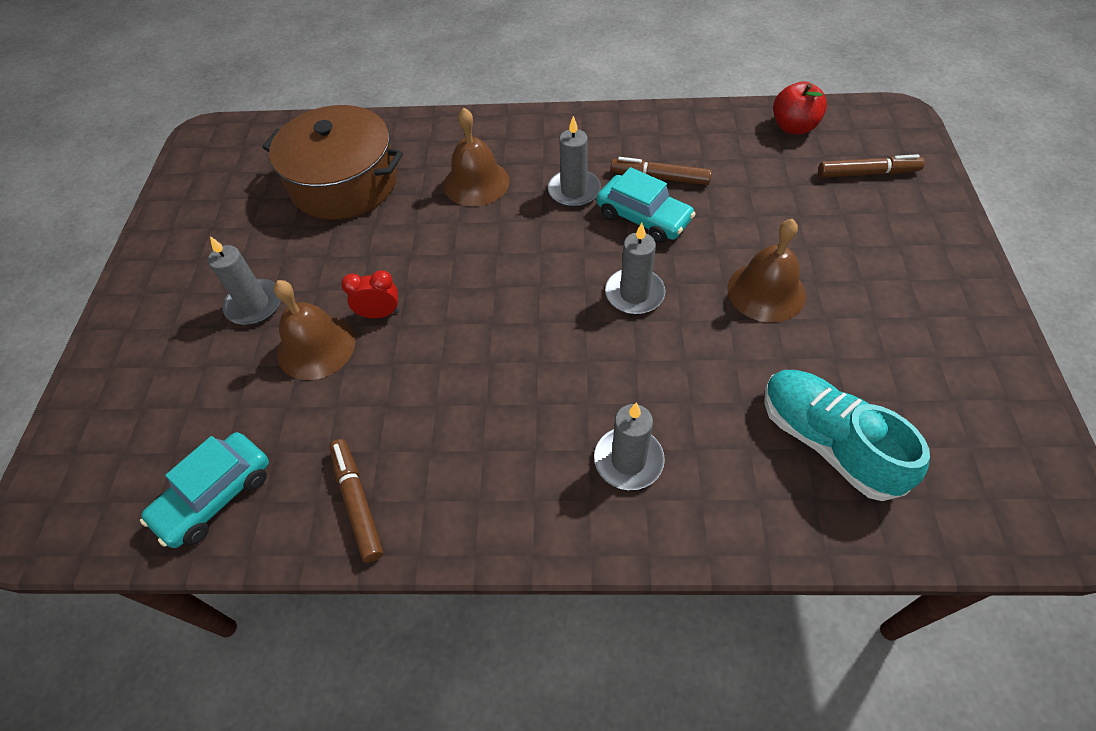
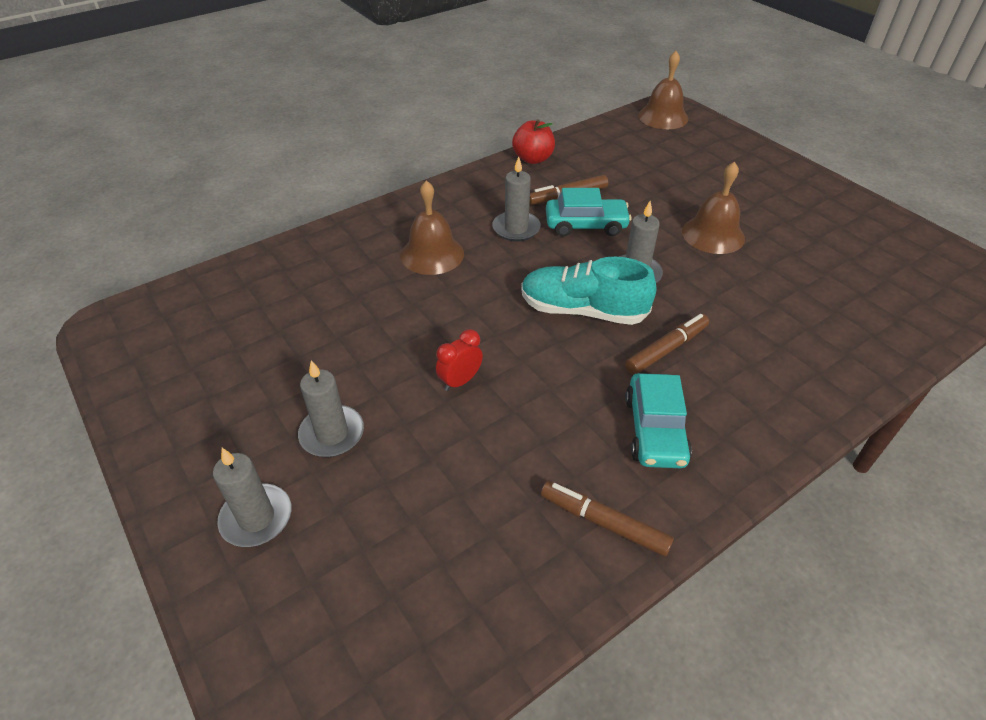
camera: 40 degrees left, 10 degrees down
turquoise car [140,432,269,548] -> turquoise car moved to [625,373,692,468]
brown pot [262,105,403,220] -> none
brown bell [274,280,355,380] -> brown bell moved to [638,51,689,129]
grey candle [594,403,665,490] -> grey candle moved to [213,448,292,547]
turquoise shoe [764,370,930,501] -> turquoise shoe moved to [521,257,656,325]
red apple [773,81,827,135] -> red apple moved to [512,119,555,164]
brown marker [818,154,925,178] -> brown marker moved to [625,314,709,375]

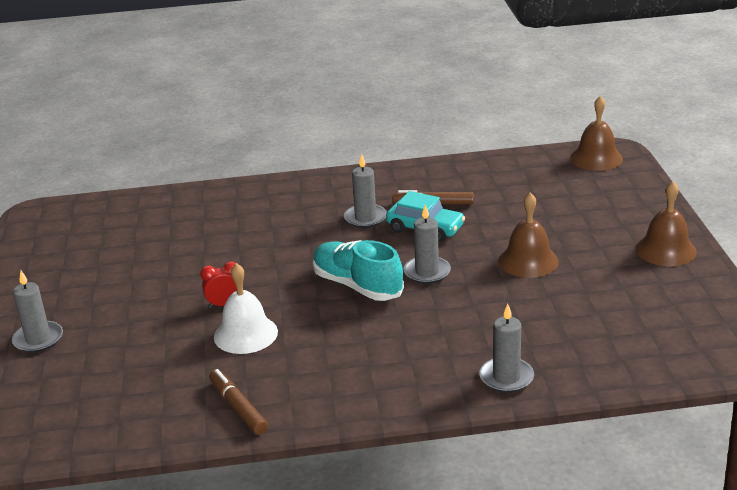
camera: 30 degrees right, 15 degrees down
grey candle [298,360,364,457] -> grey candle moved to [479,304,534,393]
brown bell [400,181,464,275] -> brown bell moved to [636,181,697,266]
red apple [512,119,555,164] -> none
brown marker [625,314,709,375] -> none
turquoise car [625,373,692,468] -> none
none -> white bell [214,263,278,354]

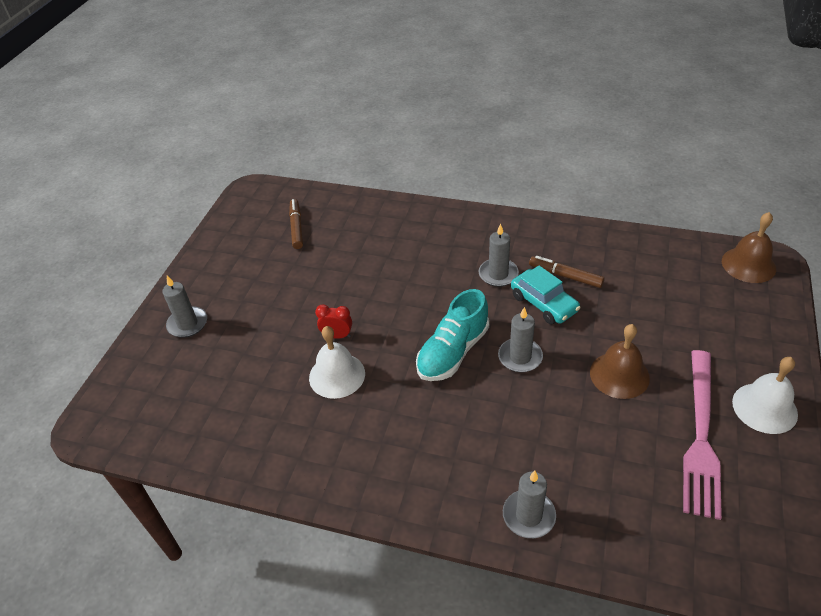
camera: 25 degrees right, 15 degrees up
brown marker [209,369,268,435] -> brown marker moved to [289,199,303,249]
turquoise shoe [313,240,404,301] -> turquoise shoe turned 120 degrees counterclockwise [416,289,489,381]
brown bell [636,181,697,266] -> white bell [732,357,798,434]
none -> pink fork [683,350,722,520]

